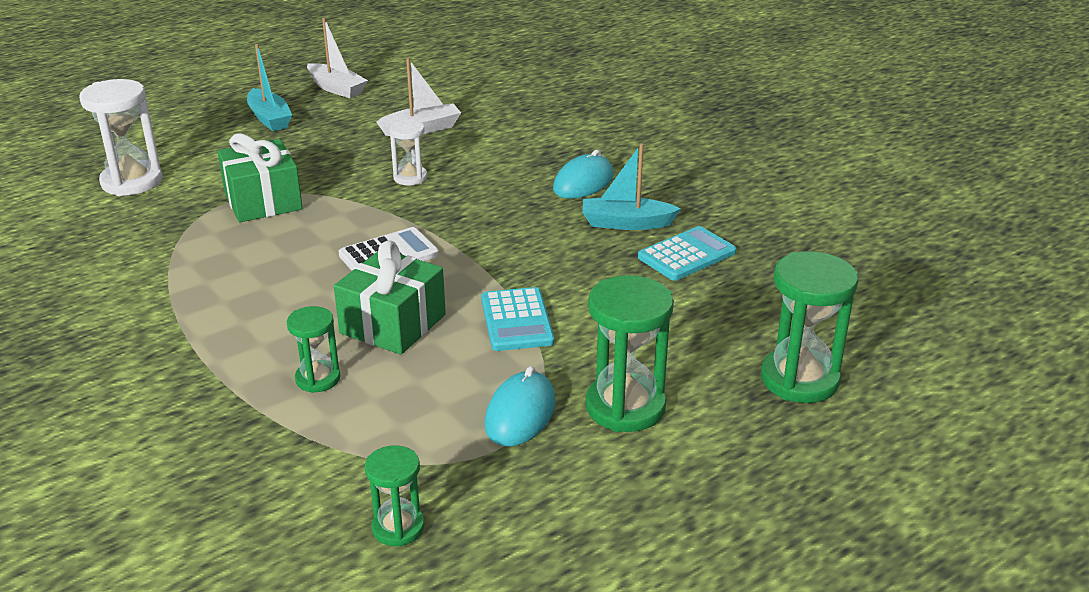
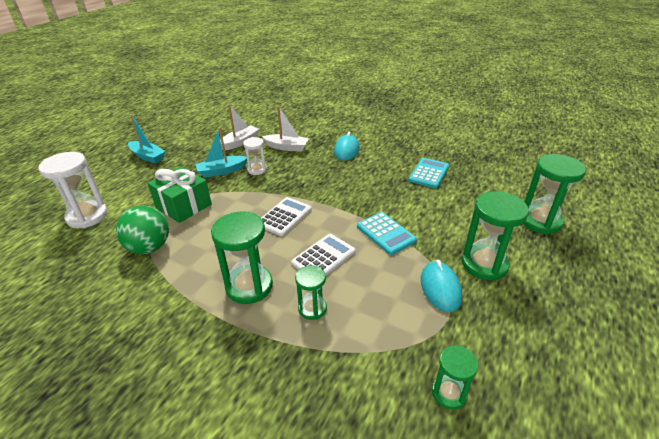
camera: 25 degrees left, 5 degrees up
white boat [307,18,368,98] -> white boat moved to [262,106,309,152]
green gift [334,240,446,355] -> white calculator [291,234,355,275]
turquoise boat [582,143,681,230] -> turquoise boat moved to [195,127,247,178]
none -> green ball [116,206,169,254]
none -> green hourglass [211,211,273,304]

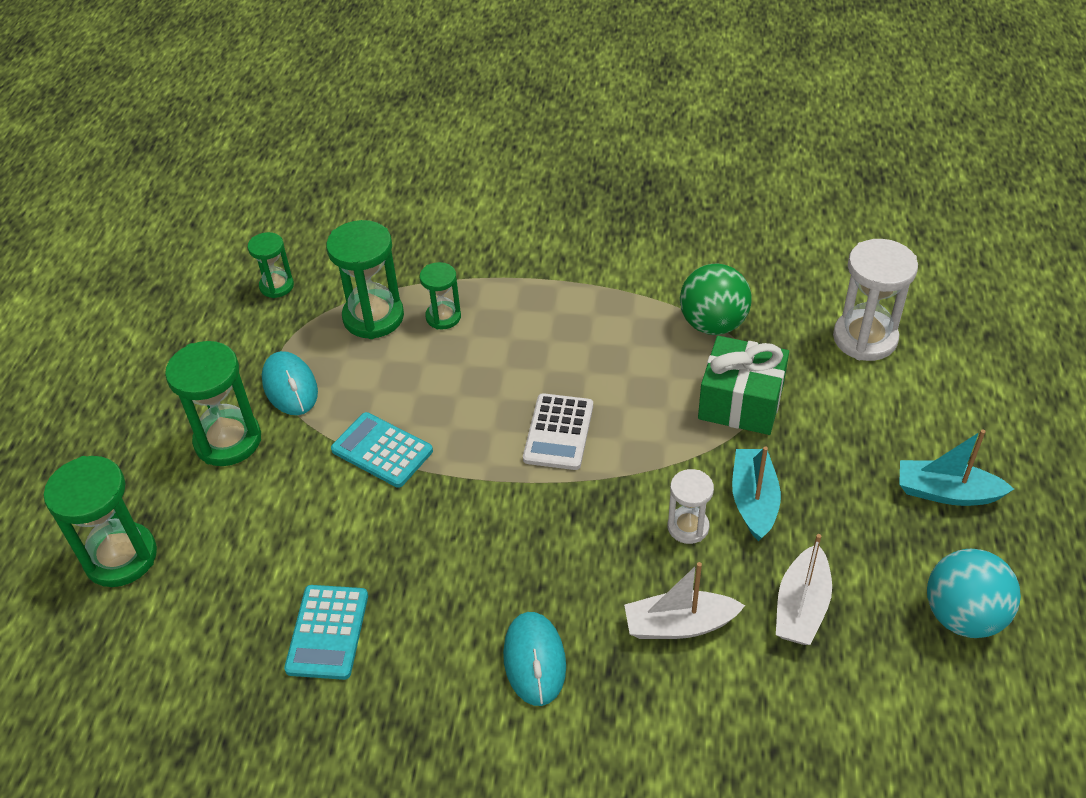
camera: 160 degrees right, 10 degrees up
turquoise boat [195,127,247,178] -> turquoise boat turned 45 degrees counterclockwise [732,446,781,541]
green hourglass [211,211,273,304] -> green hourglass moved to [326,220,404,339]
white calculator [291,234,355,275] -> none
none -> turquoise ball [927,549,1021,638]

